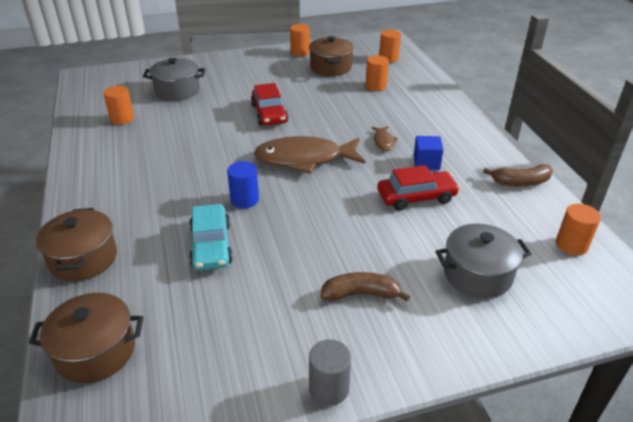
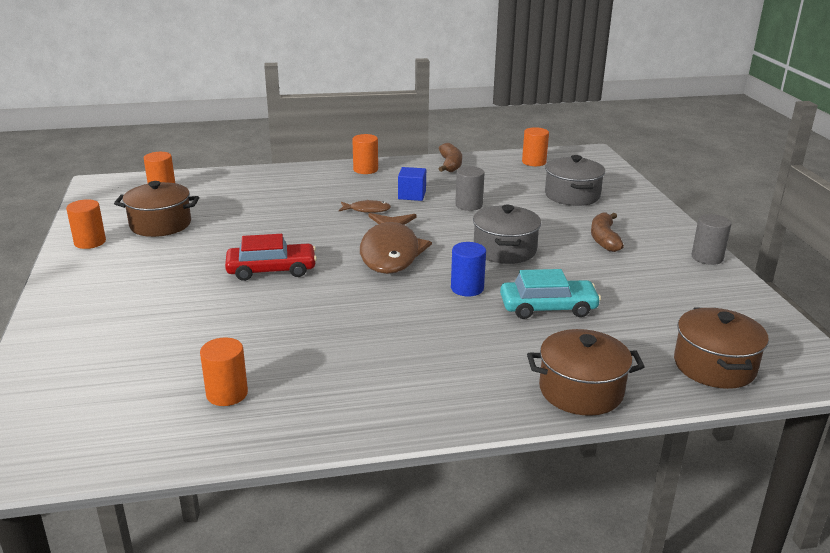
camera: 85 degrees left, 10 degrees down
grey pot [143,58,205,101] -> grey pot moved to [473,205,541,264]
orange cylinder [365,55,389,91] -> orange cylinder moved to [352,134,378,174]
red car [377,165,460,211] -> grey cylinder [455,166,485,211]

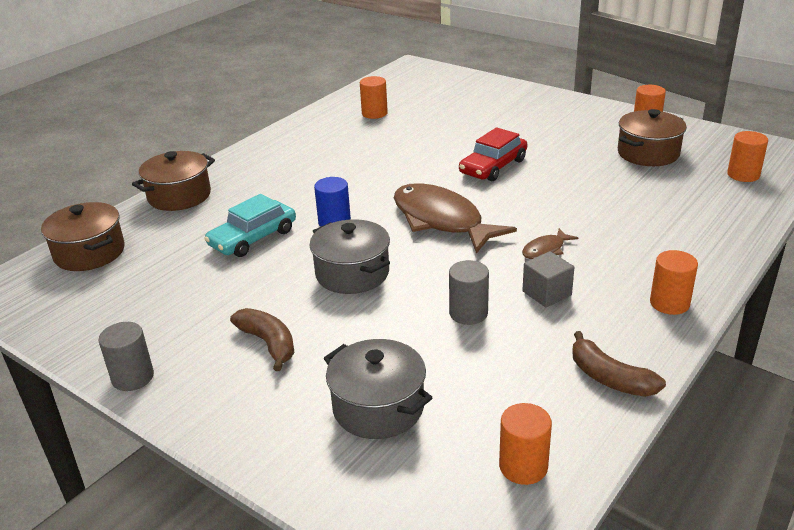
camera: 140 degrees right, 5 degrees up
blue cube [398,167,426,201] -> grey cube [522,251,574,307]

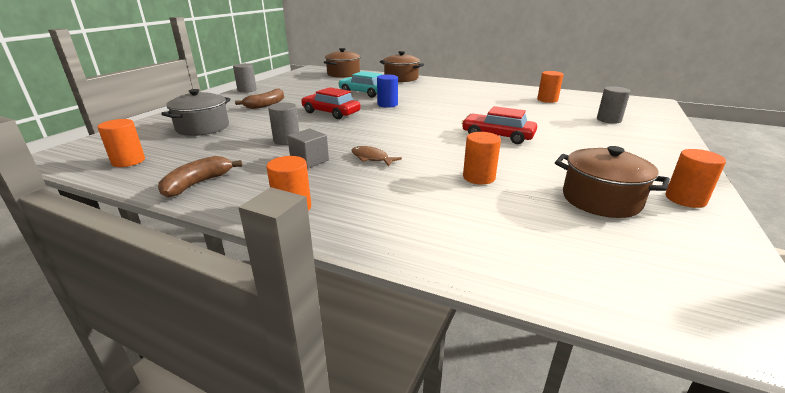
camera: 75 degrees right, 5 degrees down
grey pot [309,219,390,294] -> red car [301,87,361,119]
brown fish [394,183,517,254] -> none
orange cylinder [727,131,768,182] -> orange cylinder moved to [463,132,501,185]
none -> grey cylinder [597,86,631,124]

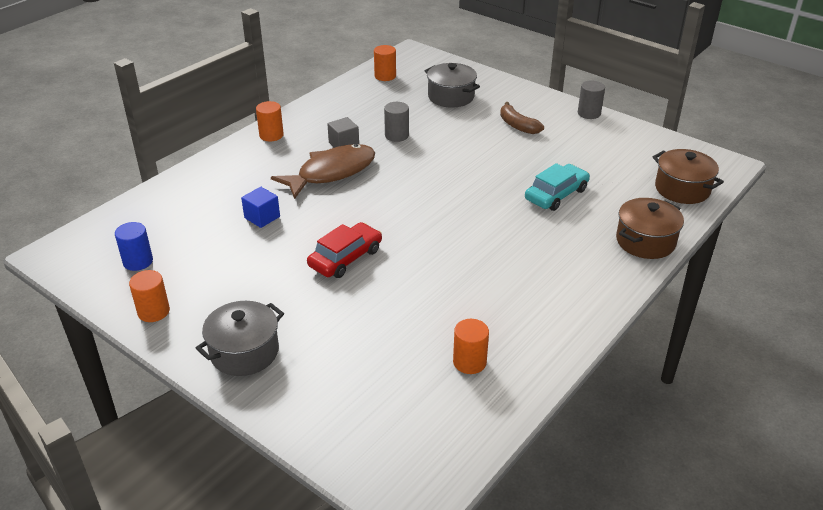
camera: 105 degrees right, 10 degrees up
brown banana [158,156,242,198] -> none
red car [301,87,361,119] -> none
brown fish [352,146,402,166] -> brown fish [271,144,375,199], size x2.27
blue cylinder [377,75,398,108] -> blue cylinder moved to [115,222,153,271]
orange cylinder [463,132,501,185] -> blue cube [241,187,280,228]
brown pot [555,146,670,218] -> none
grey cylinder [597,86,631,124] -> none
none -> grey pot [196,301,284,376]

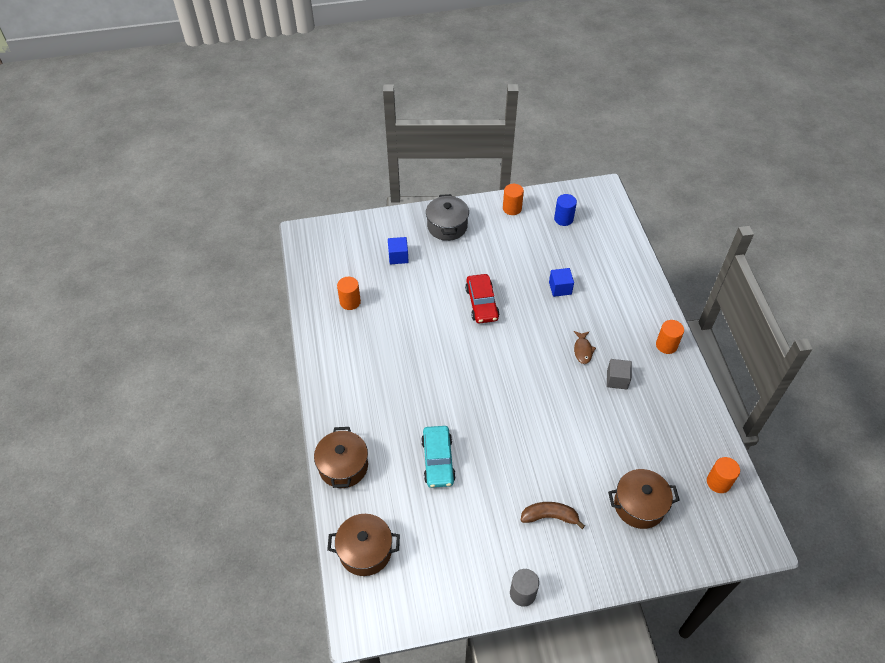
camera: 130 degrees right, 15 degrees up
brown fish [271,144,375,199] -> brown fish [574,331,596,364], size x0.44
grey cylinder [384,102,409,142] -> none
grey pot [424,63,480,108] -> brown pot [608,469,680,529]
none -> blue cube [388,237,409,264]

